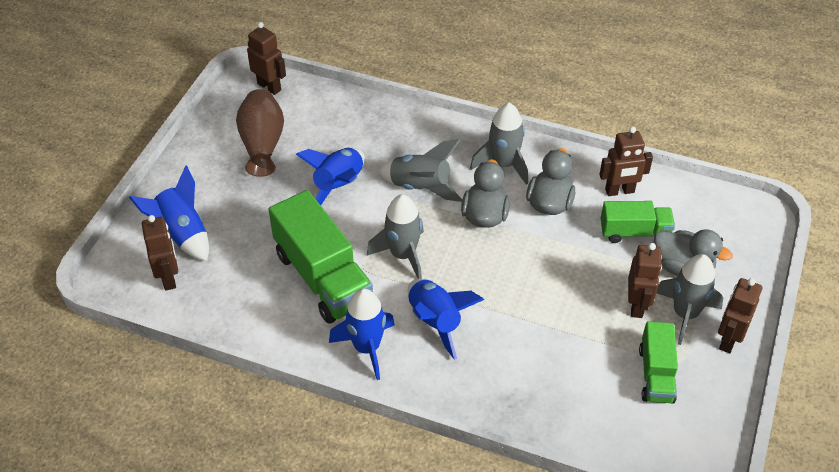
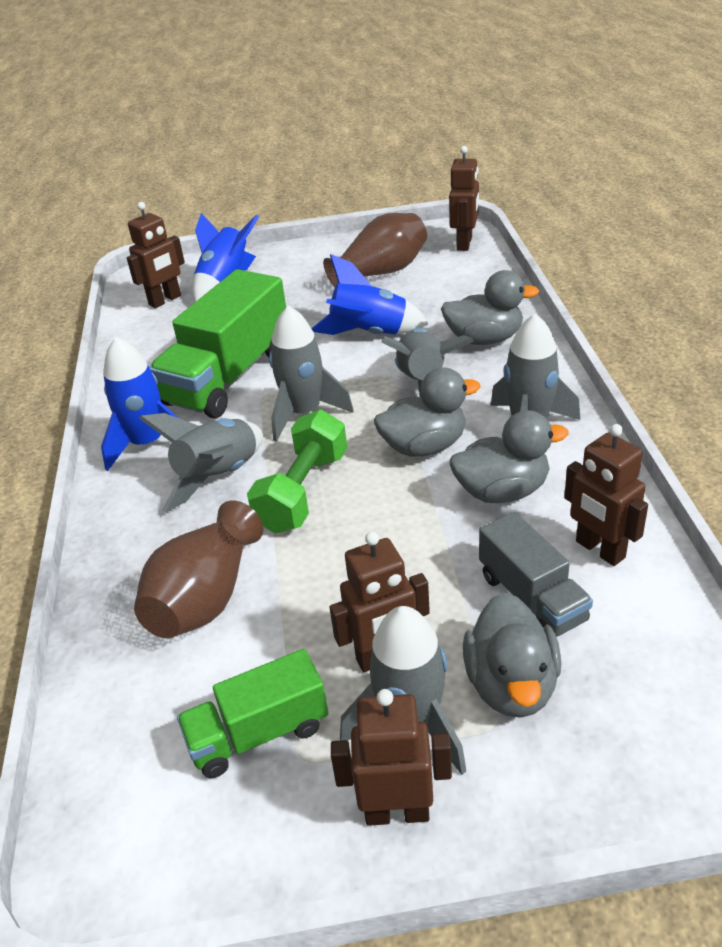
camera: 65 degrees right, 10 degrees down
blue rocket [408,279,484,360] -> grey rocket [139,413,263,513]
green truck [601,201,675,243] -> grey truck [479,512,593,637]
none -> brown vase [134,501,263,638]
none -> green dumbbell [247,410,347,534]
none -> grey duck [441,270,539,345]

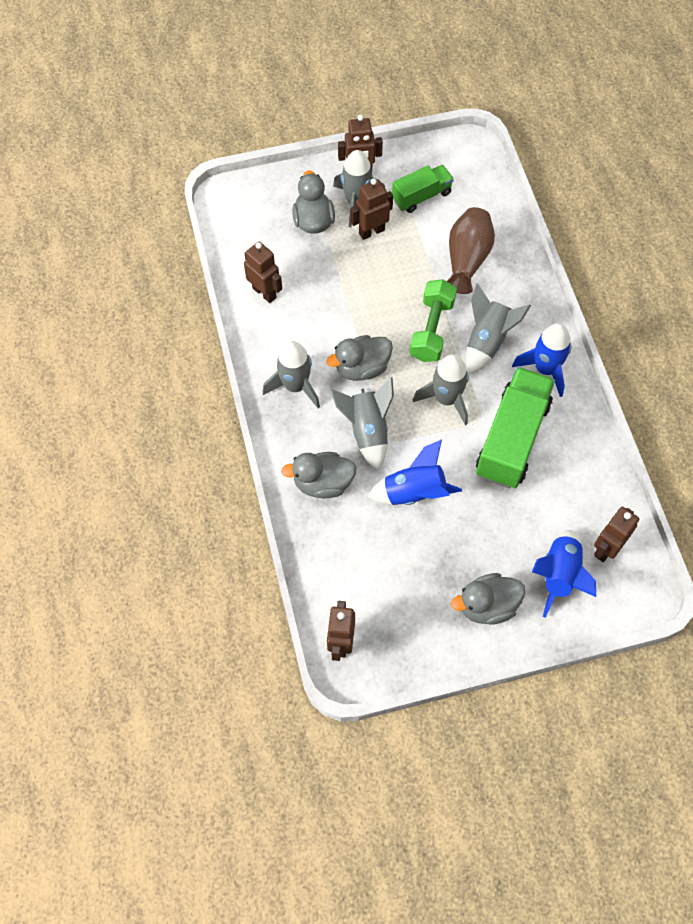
camera: 170 degrees right, 25 degrees up
brown vase [323,213,427,287] -> none
grey duck [450,410,569,503] -> grey duck moved to [451,573,525,625]
grey truck [479,512,593,637] -> none

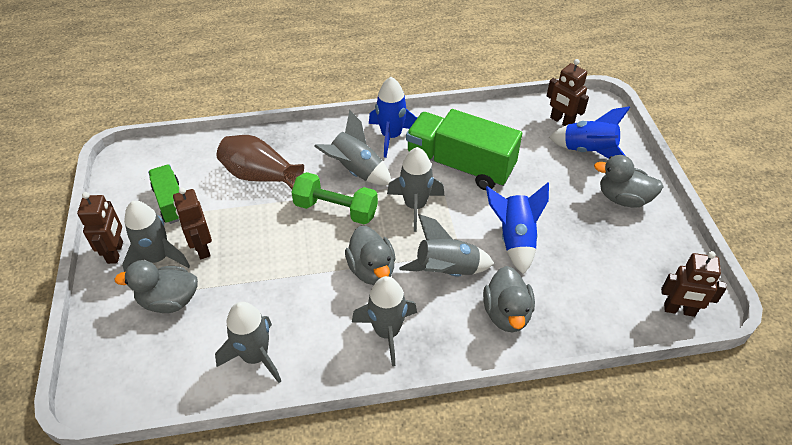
camera: 85 degrees left, 15 degrees down
brown robot [244,242,282,303] -> grey rocket [215,302,281,383]
grey duck [451,573,525,625] -> grey duck turned 120 degrees clockwise [594,155,664,208]

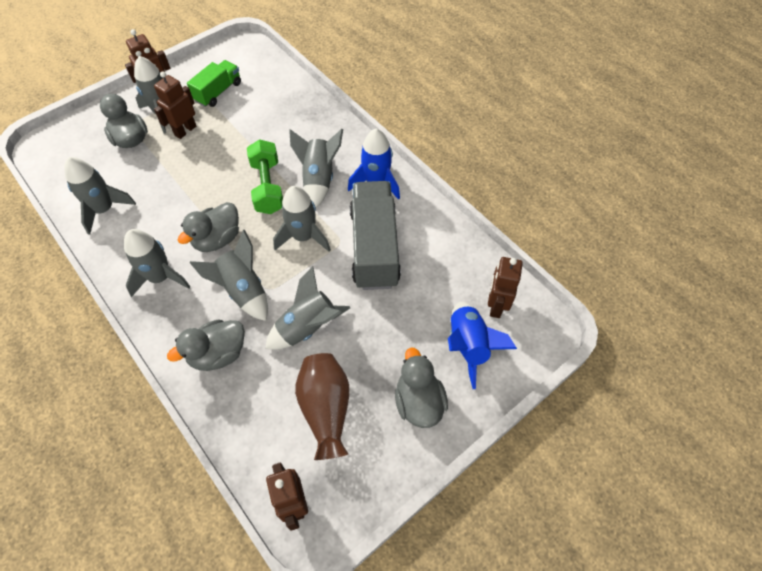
camera: 60 degrees right, 10 degrees up
brown vase [217,135,304,189] -> brown vase moved to [295,353,349,460]
green truck [406,109,522,190] -> grey truck [350,181,401,290]
blue rocket [486,183,549,275] -> grey rocket [265,266,350,350]

